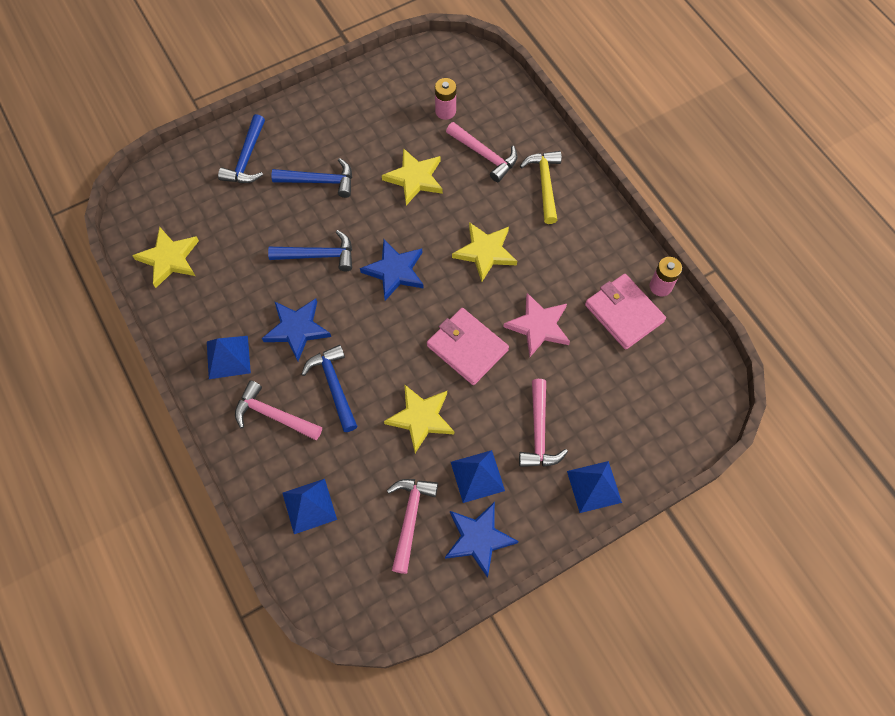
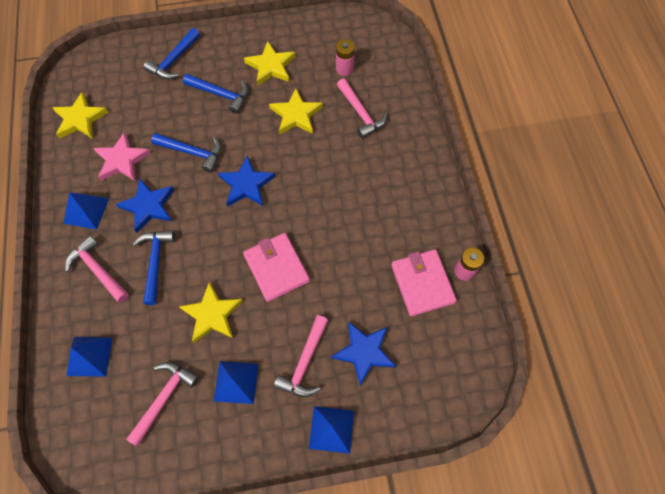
camera: 20 degrees right, 0 degrees up
blue star [445,502,519,578] -> blue star moved to [331,321,396,386]
yellow star [452,222,517,282] -> yellow star moved to [244,41,296,86]
pink star [503,293,570,357] -> pink star moved to [93,132,151,181]
yellow hammer [520,151,562,224] -> none

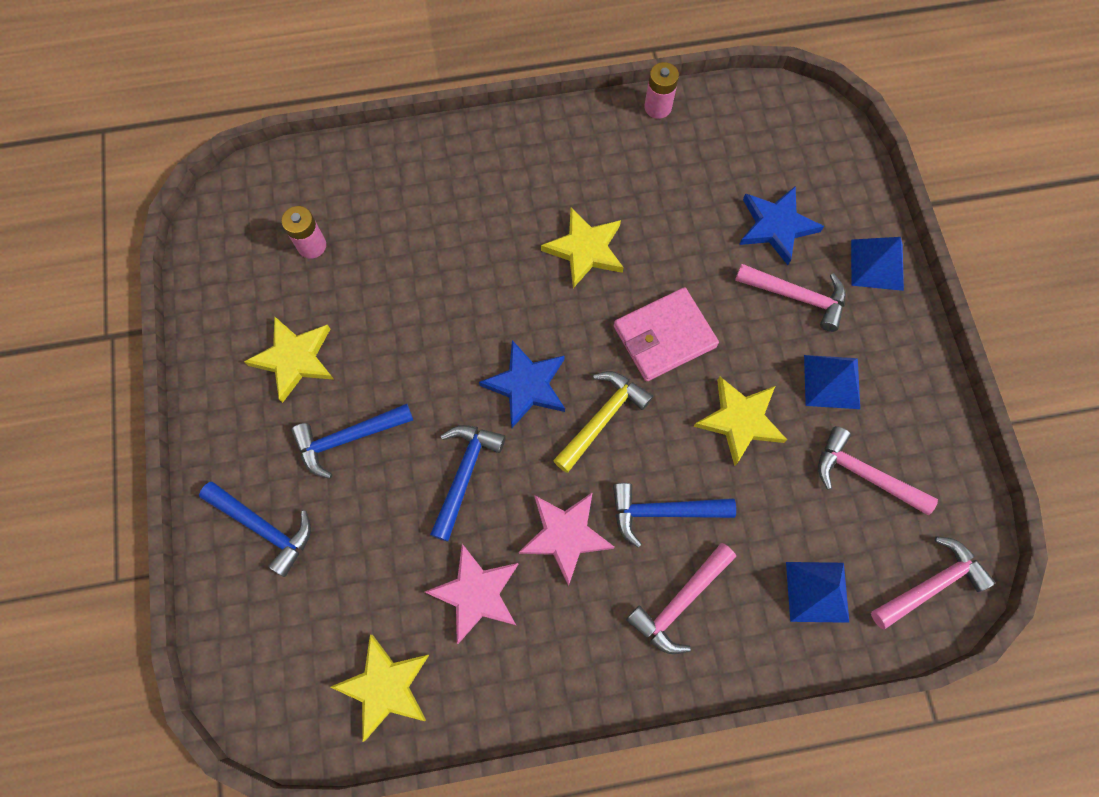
camera: 90 degrees left, 5 degrees up
blue pyramid [63,192,109,230] -> none
blue star [116,178,174,233] -> pink star [519,492,615,586]
blue hammer [183,74,248,114] -> blue hammer turned 135 degrees counterclockwise [291,404,413,479]
yellow star [269,89,323,135] -> yellow star moved to [541,208,624,288]
pink hammer [337,78,388,139] -> pink hammer moved to [871,536,995,630]
pink wallet [391,249,457,316] -> none
none -> yellow hammer [553,371,653,473]

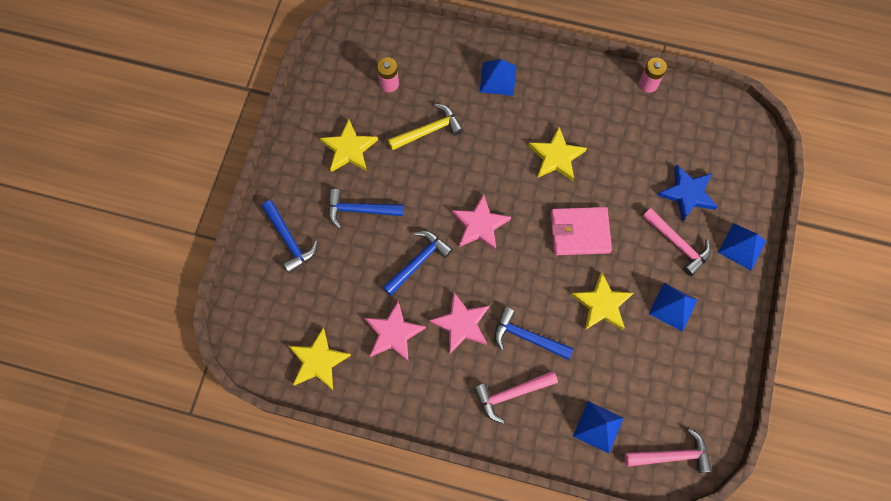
camera: 25 degrees right, 0 degrees up
blue star [479,340,565,428] -> pink star [452,194,511,251]
yellow hammer [553,371,653,473] -> yellow hammer moved to [388,104,463,151]
pink hammer [818,426,938,515] -> none
none -> blue pyramid [480,59,516,96]

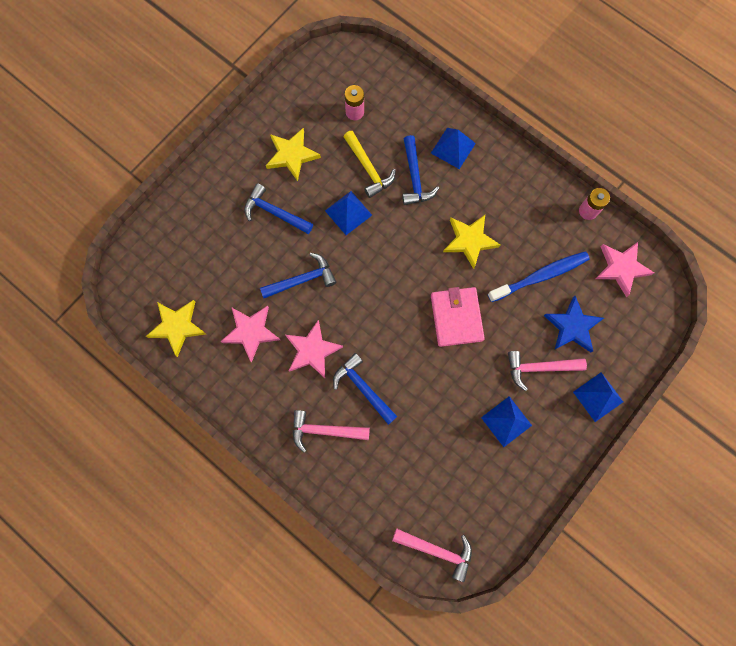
camera: 25 degrees right, 5 degrees up
blue hammer [262,200,318,274] -> blue hammer moved to [402,135,439,205]
yellow hammer [388,104,463,151] -> yellow hammer turned 60 degrees clockwise [344,131,396,198]
pink star [452,194,511,251] -> pink star moved to [595,242,654,297]
pink wallet [551,207,612,255] -> pink wallet turned 60 degrees clockwise [431,287,485,347]
yellow star [571,272,633,330] -> none
blue pyramid [573,401,624,454] -> blue pyramid moved to [325,191,372,235]
pink hammer [642,208,711,276] -> pink hammer turned 105 degrees clockwise [508,351,587,391]
none -> blue toothbrush [488,251,590,302]

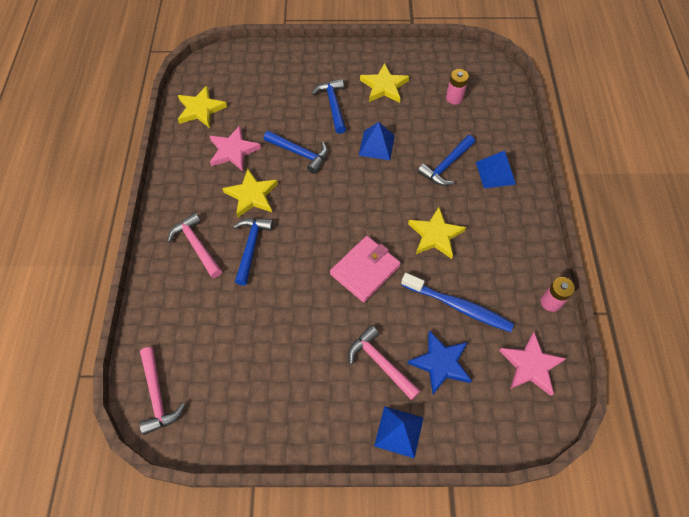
camera: 50 degrees right, 15 degrees down
pink star [286,320,343,378] -> yellow star [222,169,278,218]
yellow hammer [344,131,396,198] -> none
blue pyramid [481,396,532,447] -> none

